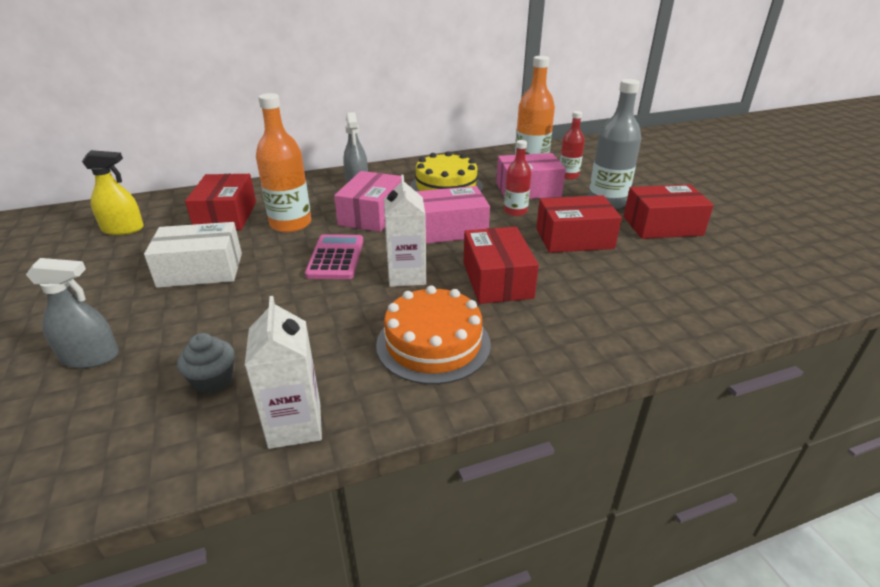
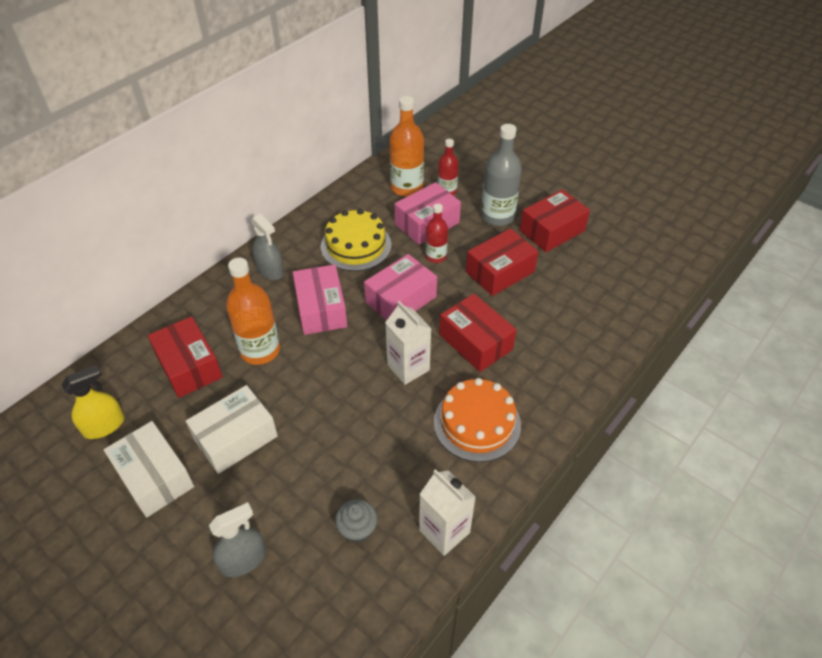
camera: 30 degrees left, 15 degrees up
pink calculator [305,234,363,279] -> none
none -> white box [104,421,194,518]

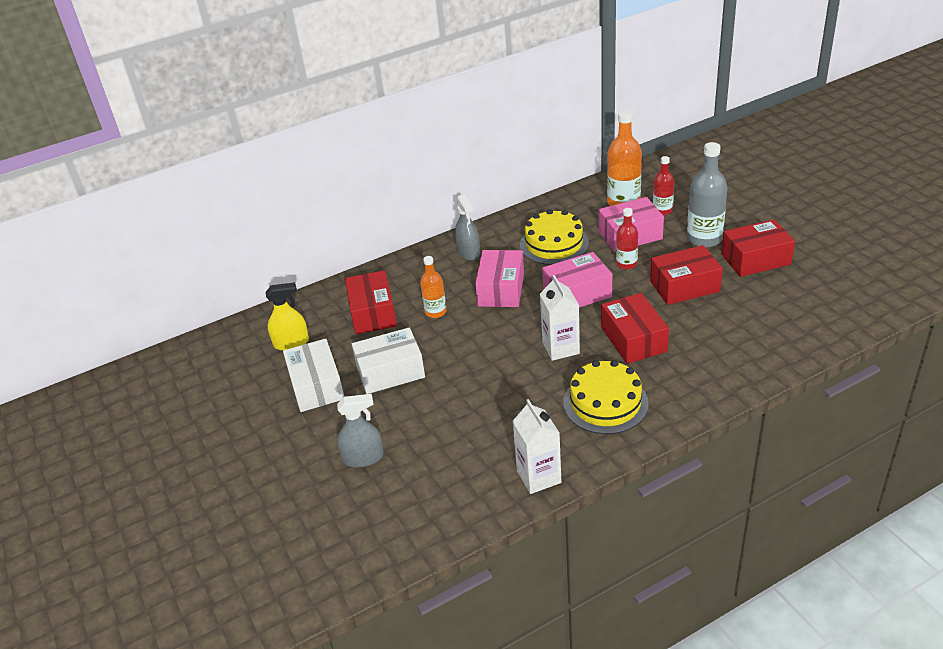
camera: 25 degrees right, 10 degrees down
orange bottle [226,258,280,365] -> orange bottle [420,256,447,318], size x0.60
grey cupcake [335,499,378,543] -> none
orange cake [434,378,521,462] -> yellow cake [564,360,649,434]

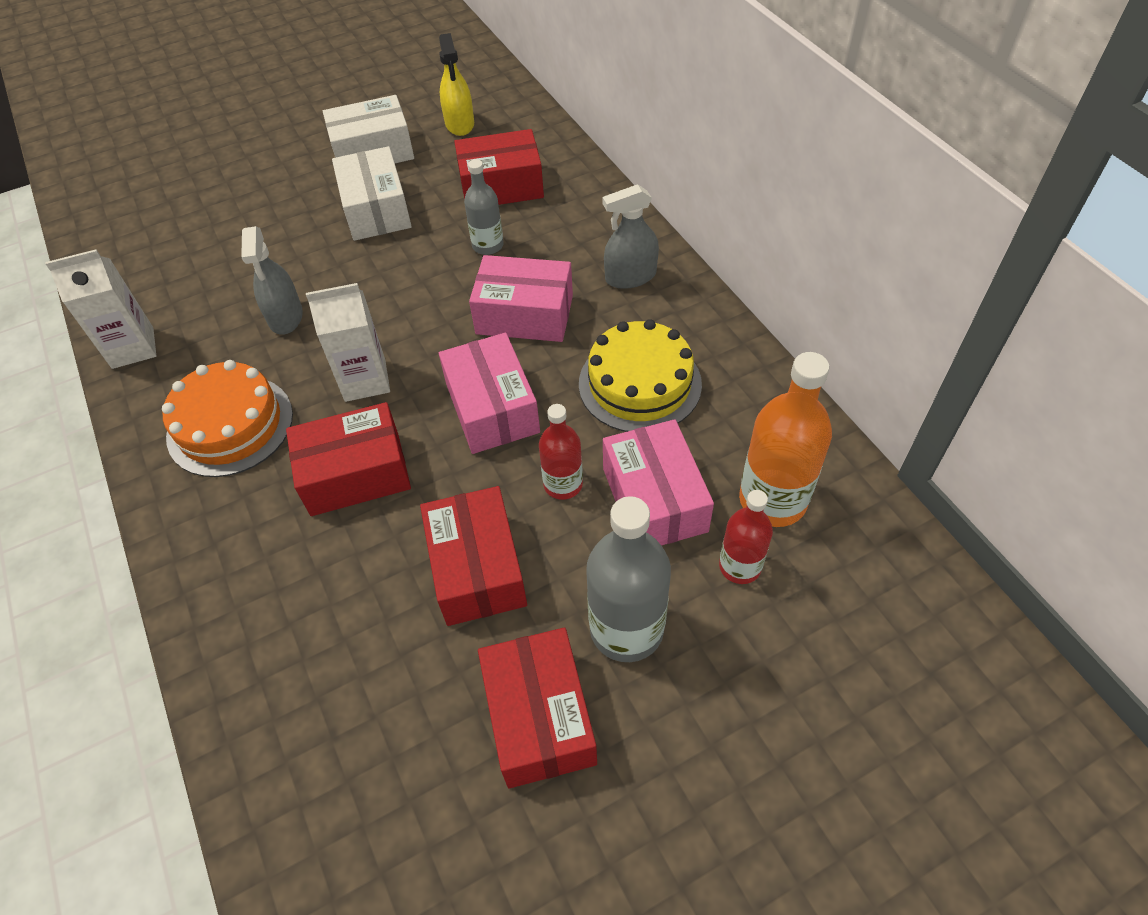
camera: 90 degrees right, 15 degrees up
grey spray bottle [337,394,384,468] -> grey spray bottle moved to [241,226,303,335]
orange bottle [420,256,447,318] -> grey bottle [464,159,504,255]
yellow cake [564,360,649,434] -> orange cake [162,360,293,477]

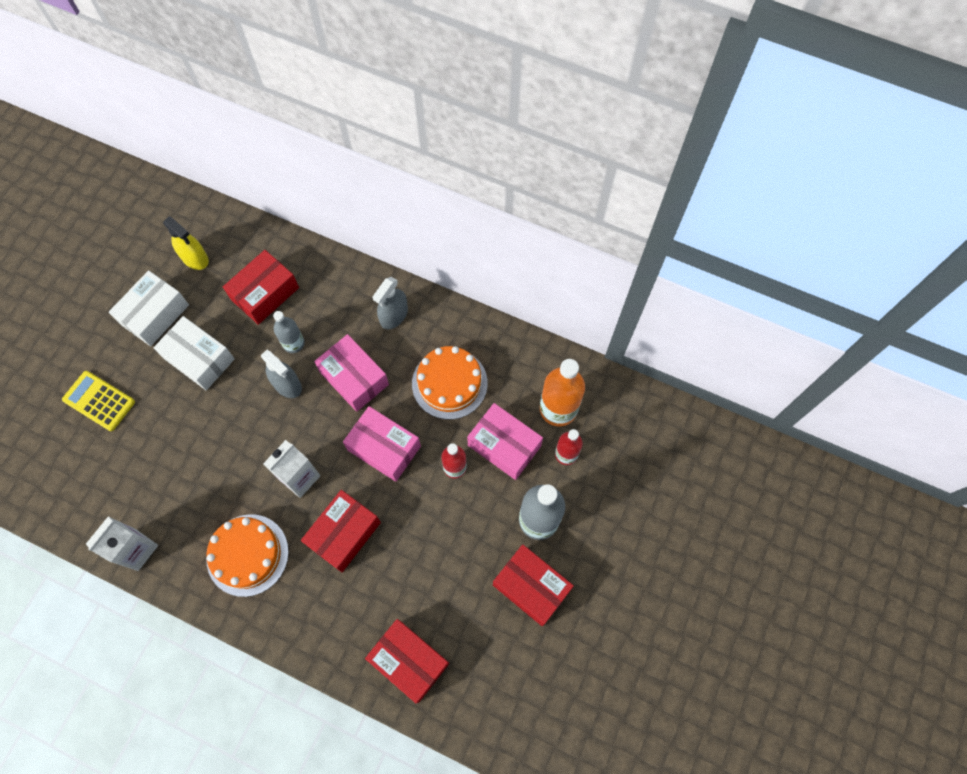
camera: 40 degrees left, 15 degrees up
grey spray bottle [241,226,303,335] -> grey spray bottle moved to [261,350,302,398]
red box [420,486,527,626] -> red box moved to [365,619,449,703]
pink box [469,255,573,342] -> pink box turned 75 degrees clockwise [314,334,389,412]
yellow cake [579,319,702,432] -> orange cake [412,346,488,420]
none -> yellow calculator [62,371,135,431]

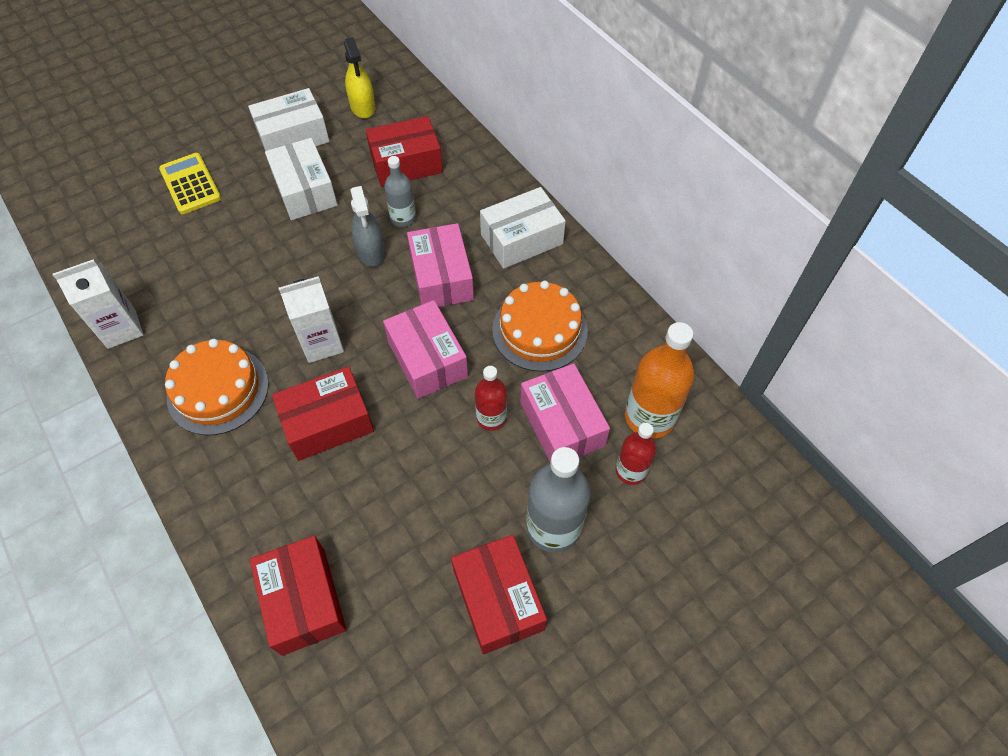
camera: 30 degrees right, 10 degrees down
grey spray bottle [372,277,408,329] -> white box [480,187,566,269]

